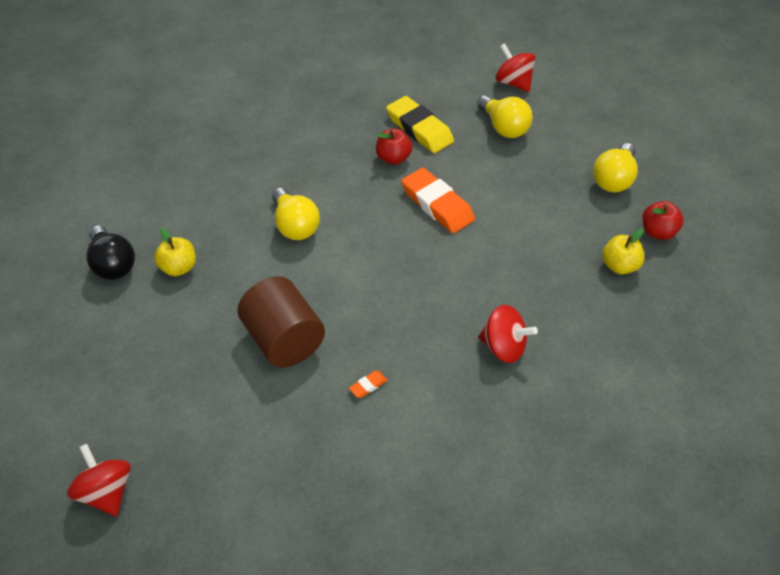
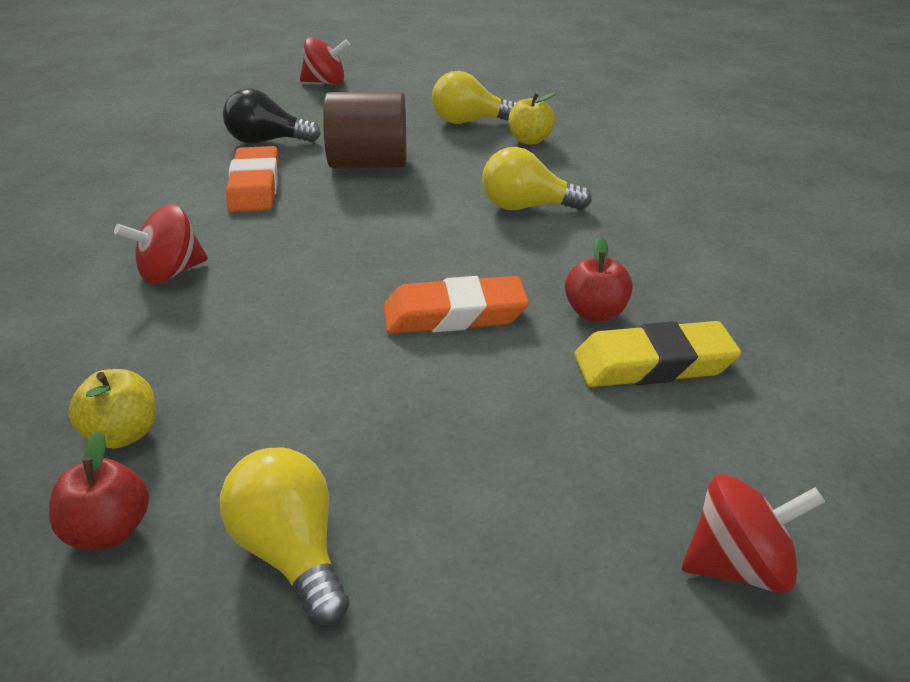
camera: 120 degrees right, 15 degrees down
black light bulb [87,225,135,280] -> black light bulb moved to [223,88,321,144]
orange eraser [349,371,388,398] -> orange eraser [226,146,279,212], size x2.47
yellow light bulb [478,95,533,138] -> yellow light bulb moved to [432,71,517,124]

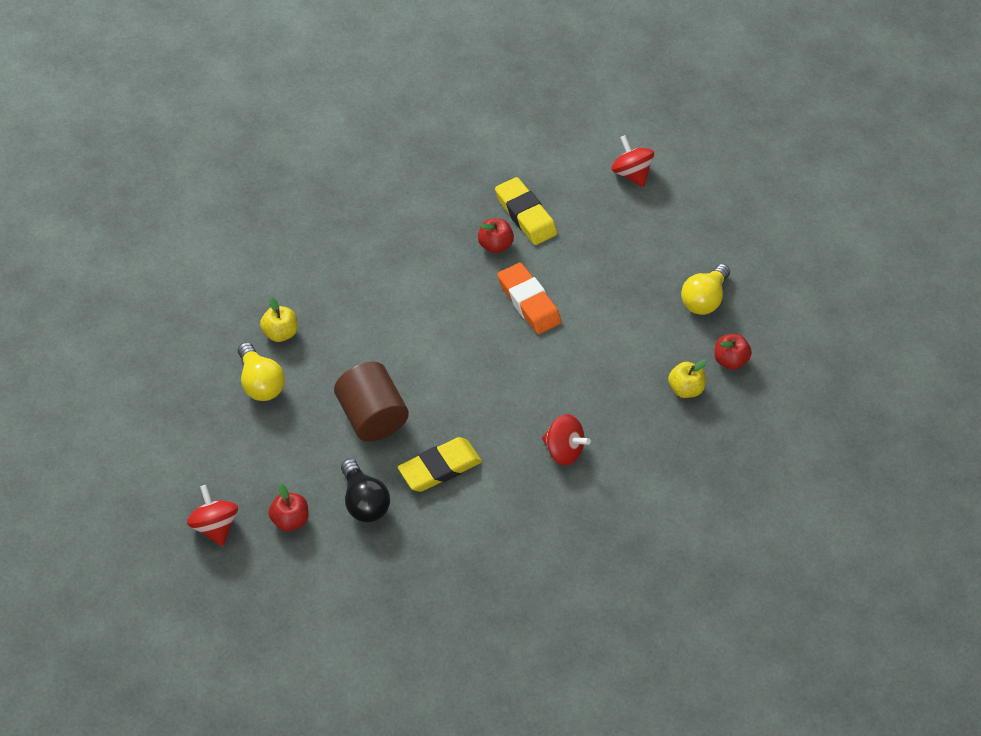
camera: 120 degrees left, 20 degrees up
orange eraser [226,146,279,212] -> yellow eraser [398,437,482,492]
yellow light bulb [482,147,592,210] -> none
none -> red apple [269,484,309,531]

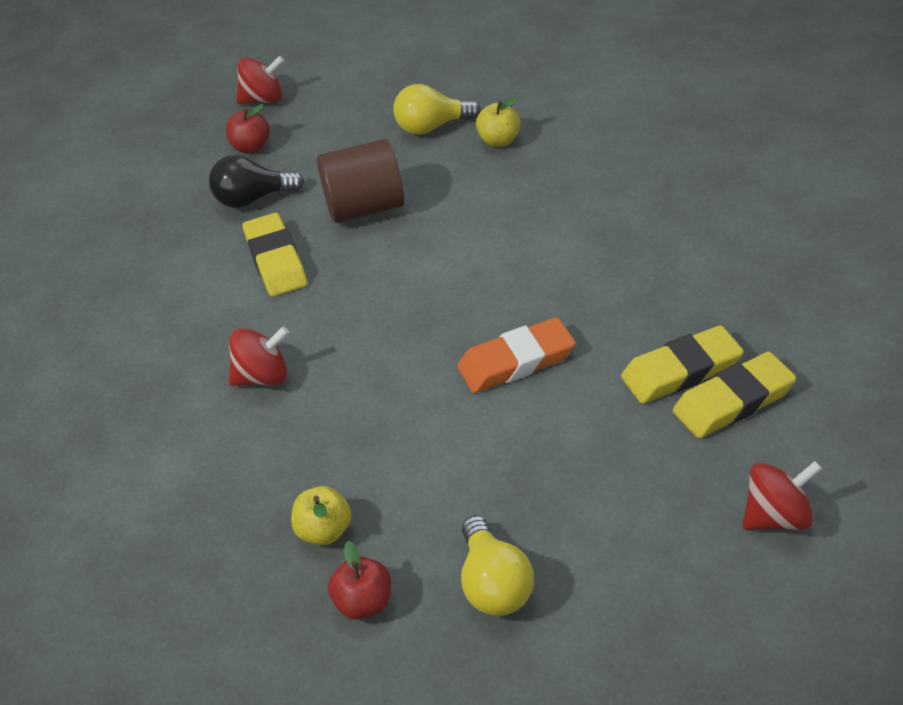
camera: 110 degrees right, 10 degrees down
red apple [478,219,514,253] -> none
red spinning top [542,414,591,465] -> red spinning top turned 150 degrees counterclockwise [229,326,289,386]
yellow light bulb [681,264,730,315] -> yellow light bulb turned 150 degrees counterclockwise [461,515,534,616]
none -> yellow eraser [673,352,796,438]

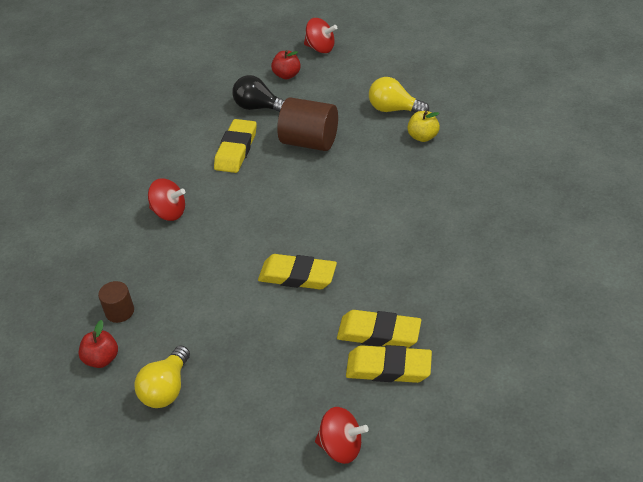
camera: 35 degrees right, 0 degrees up
yellow apple [291,486,352,545] -> brown cylinder [98,281,134,323]
orange eraser [457,317,575,393] -> yellow eraser [258,254,337,290]

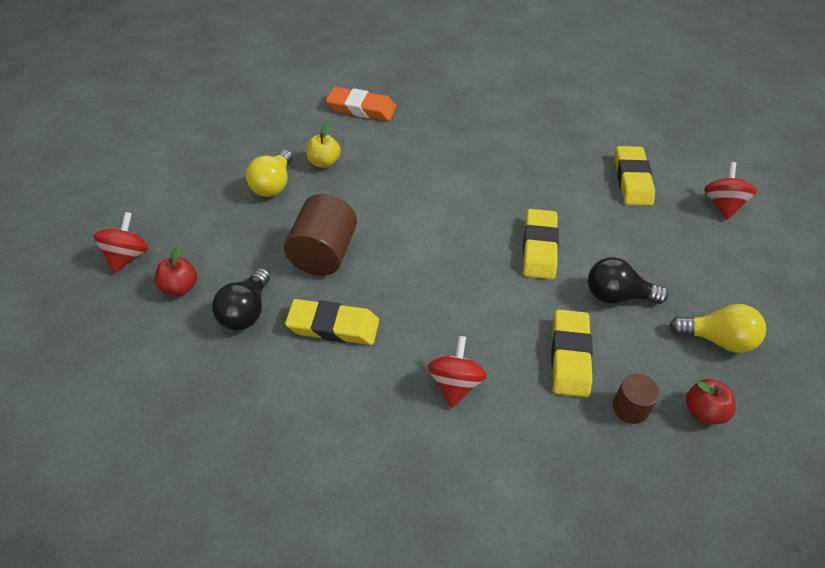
camera: 100 degrees left, 5 degrees up
yellow eraser [337,310,421,348] -> yellow eraser moved to [552,310,593,397]
none -> orange eraser [326,87,396,121]
none -> black light bulb [588,257,668,304]

